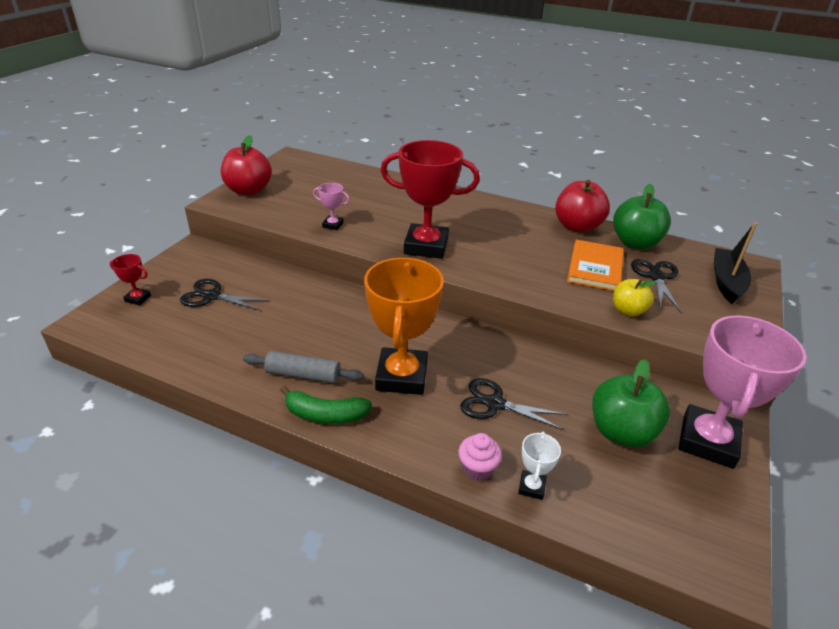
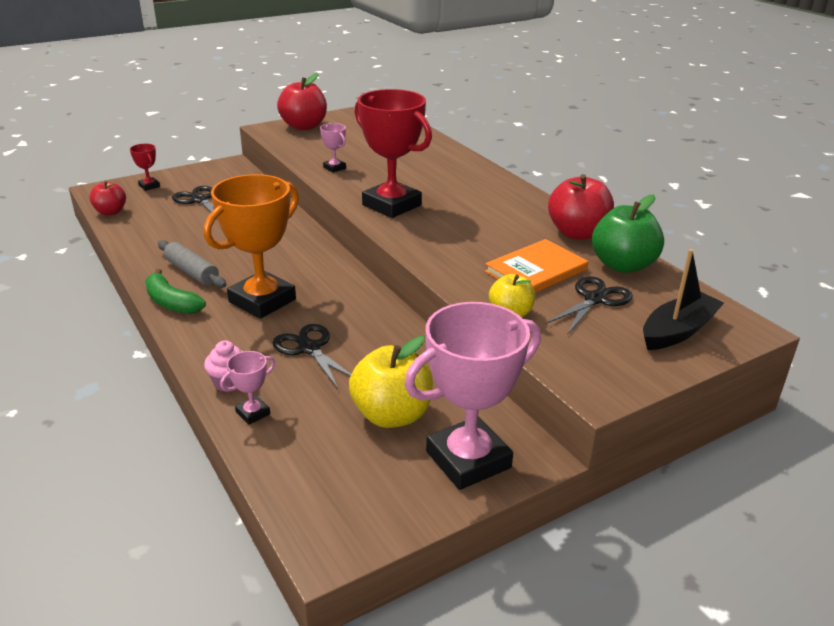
camera: 35 degrees right, 5 degrees down
white trophy [518,432,561,500] -> pink trophy [220,351,275,425]
green apple [592,359,670,447] -> yellow apple [349,336,433,428]
none -> red apple [90,181,126,215]

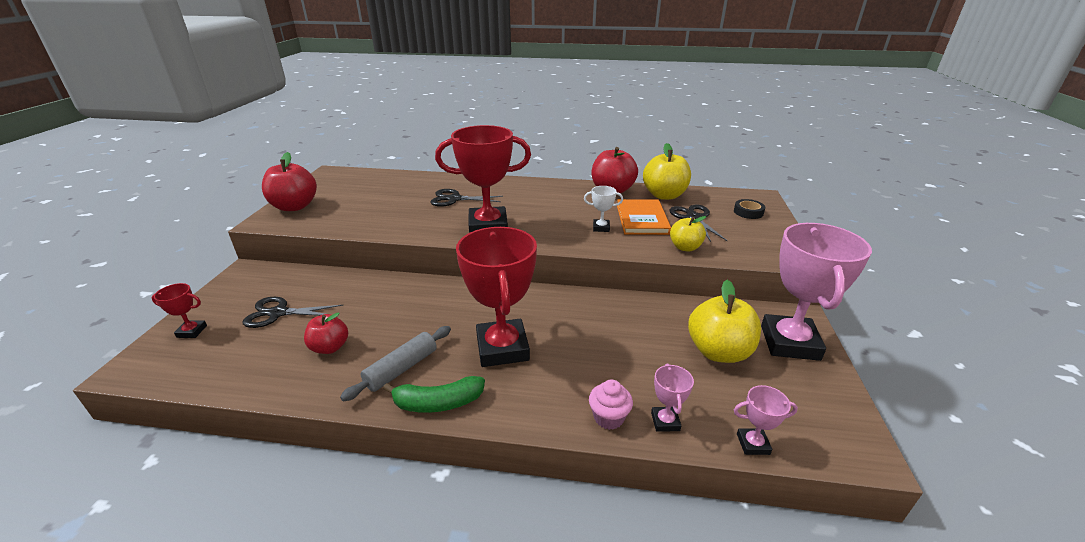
camera: 50 degrees left, 0 degrees up
red apple [90,181,126,215] -> red apple moved to [304,312,348,354]
grey rolling pin [158,240,227,288] -> grey rolling pin turned 45 degrees counterclockwise [340,326,451,401]
orange trophy [204,174,299,319] -> red trophy [456,227,537,367]
black scissors [273,324,351,389] -> black scissors moved to [430,189,503,207]
pink trophy [320,123,346,173] -> pink trophy moved to [734,385,798,455]
green apple [592,195,664,273] -> yellow apple [643,143,691,200]
black boat [643,249,724,350] -> black tape [734,199,765,219]
none -> white trophy [584,186,623,232]

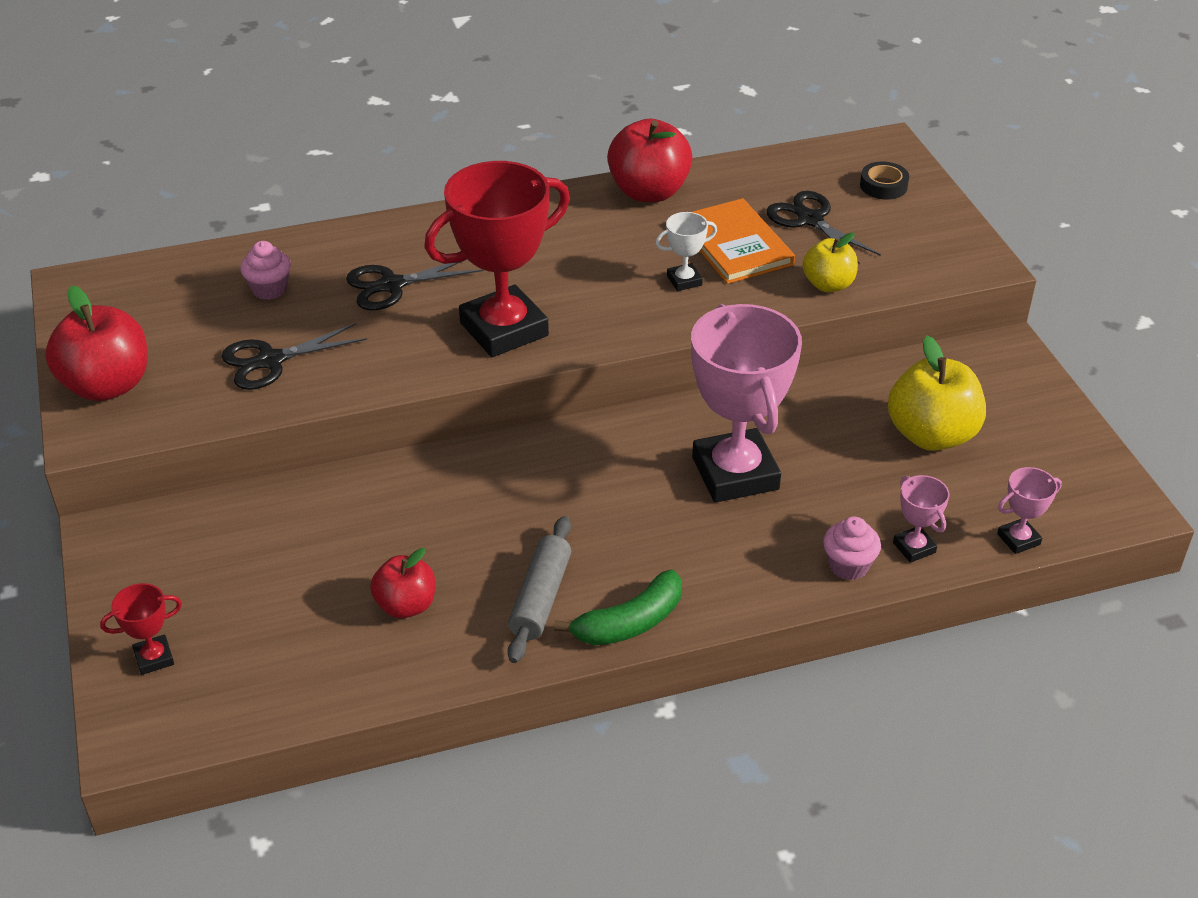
camera: 25 degrees left, 10 degrees up
black scissors [243,297,343,328] -> black scissors moved to [221,323,367,390]
red trophy [456,227,537,367] -> none
yellow apple [643,143,691,200] -> none
pink trophy [761,223,872,361] -> pink trophy moved to [691,304,802,503]
none -> pink cupcake [240,241,291,300]

